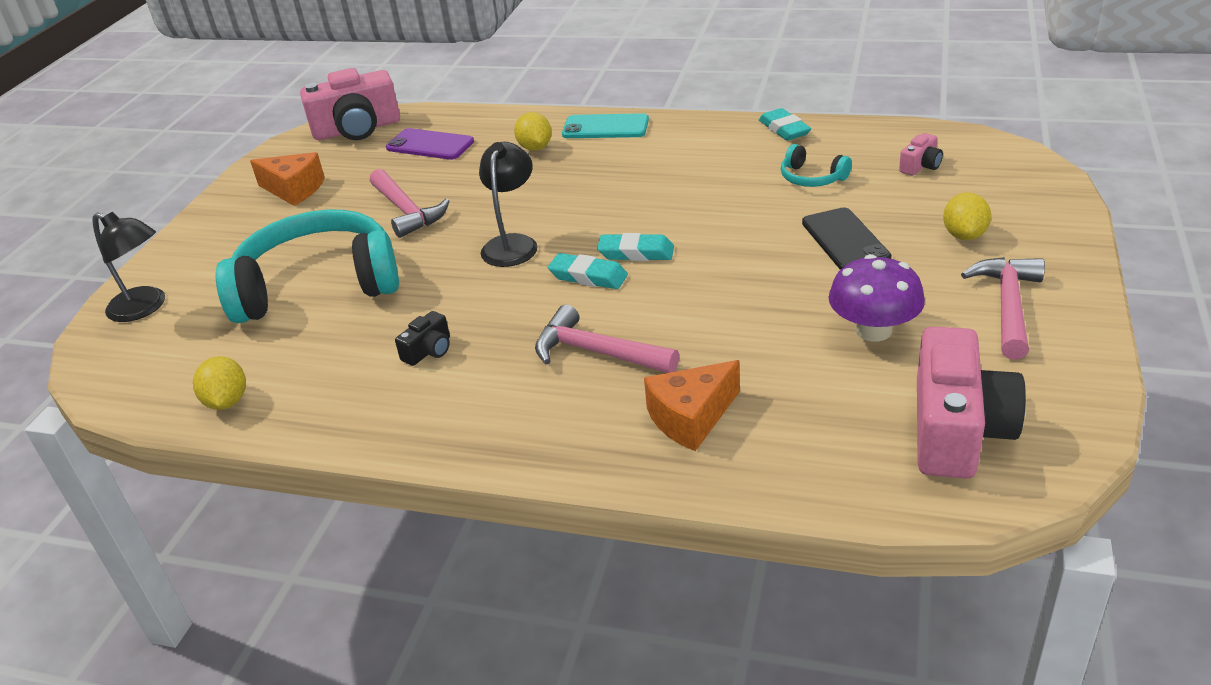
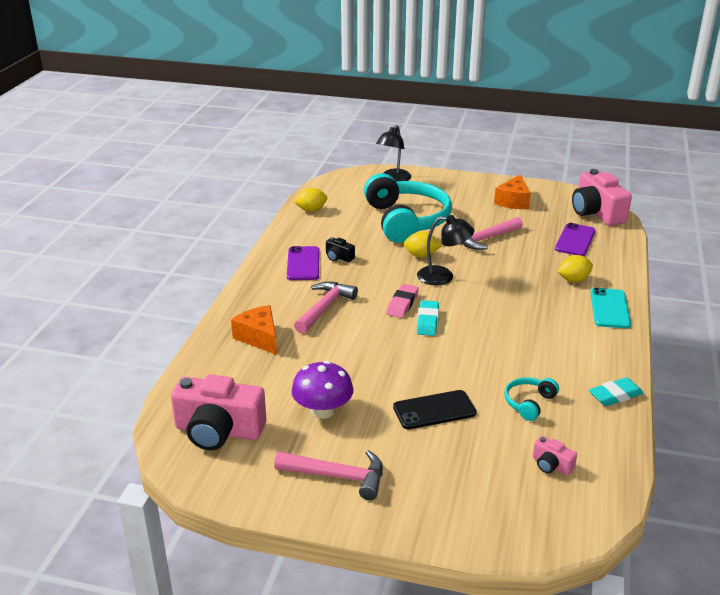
camera: 85 degrees right, 5 degrees down
turquoise eraser [548,253,628,289] -> pink eraser [386,284,419,318]
yellow lemon [943,192,991,240] -> yellow lemon moved to [404,231,441,258]
none -> purple phone [287,246,319,280]

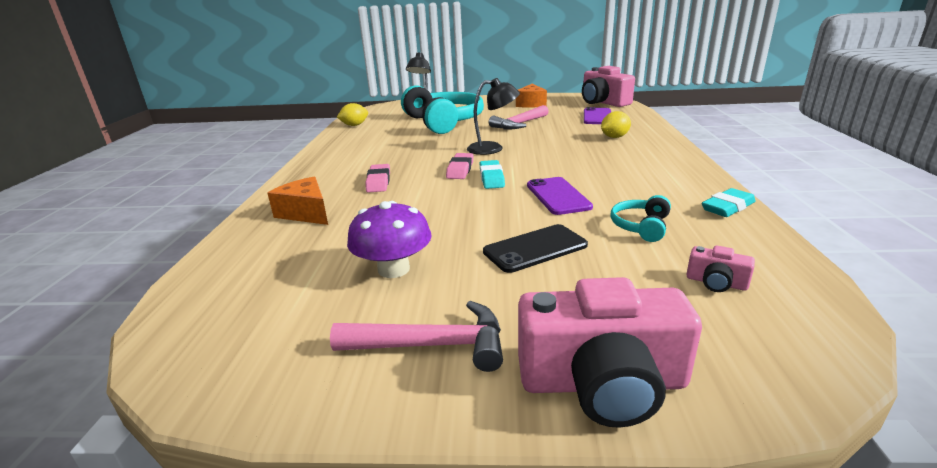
camera: 10 degrees left, 5 degrees down
pink camera [171,374,266,450] -> pink camera moved to [518,277,702,428]
purple phone [287,246,319,280] -> purple phone moved to [527,177,593,215]
pink hammer [294,281,358,334] -> pink eraser [365,164,390,192]
black camera [326,237,355,262] -> none
yellow lemon [404,231,441,258] -> none
turquoise phone [590,288,631,328] -> none

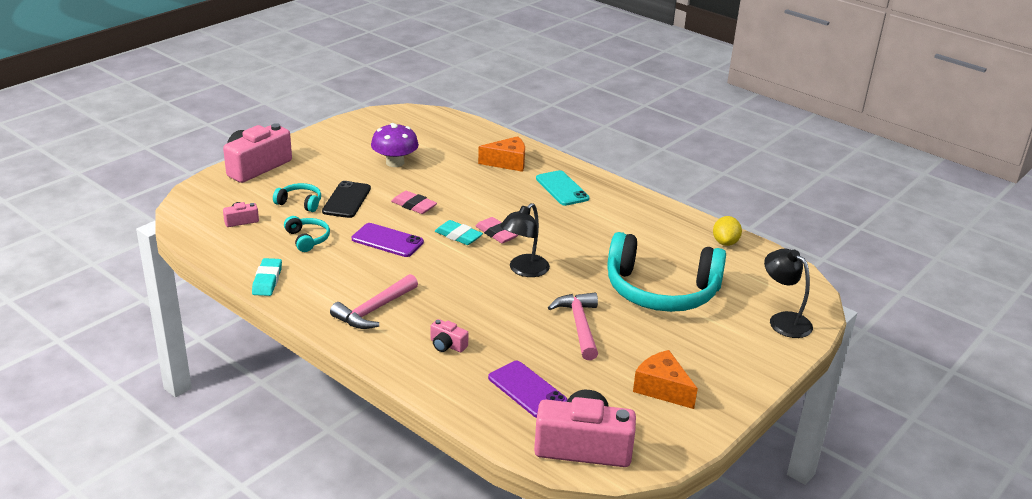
camera: 125 degrees right, 5 degrees up
pink hammer [330,301,503,372] -> pink hammer moved to [330,274,418,329]
pink eraser [365,164,390,192] -> pink eraser moved to [391,191,437,214]
yellow lemon [601,111,631,138] -> pink camera [430,319,469,352]
none -> turquoise headphones [273,183,321,212]
none -> turquoise phone [536,170,590,206]

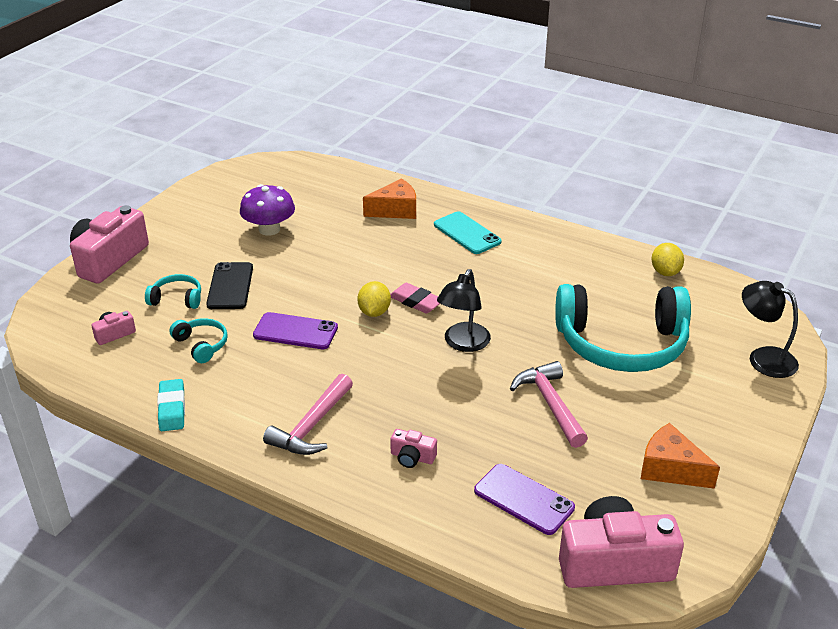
camera: 10 degrees left, 5 degrees up
pink eraser [391,191,437,214] -> none
turquoise eraser [435,220,483,245] -> yellow lemon [357,281,391,317]

